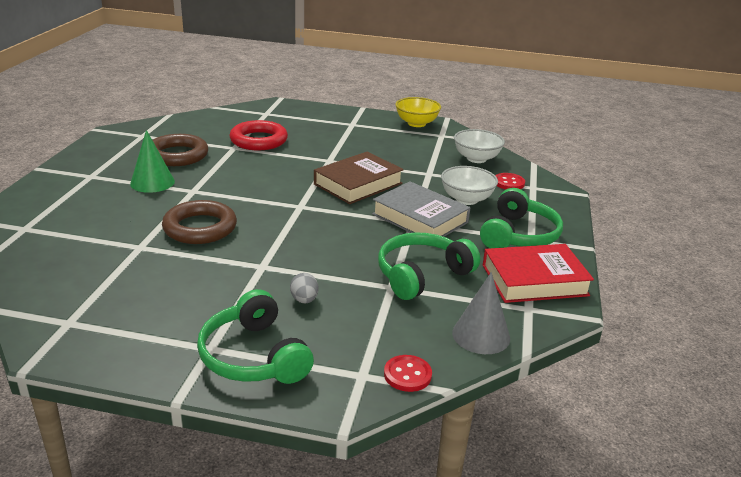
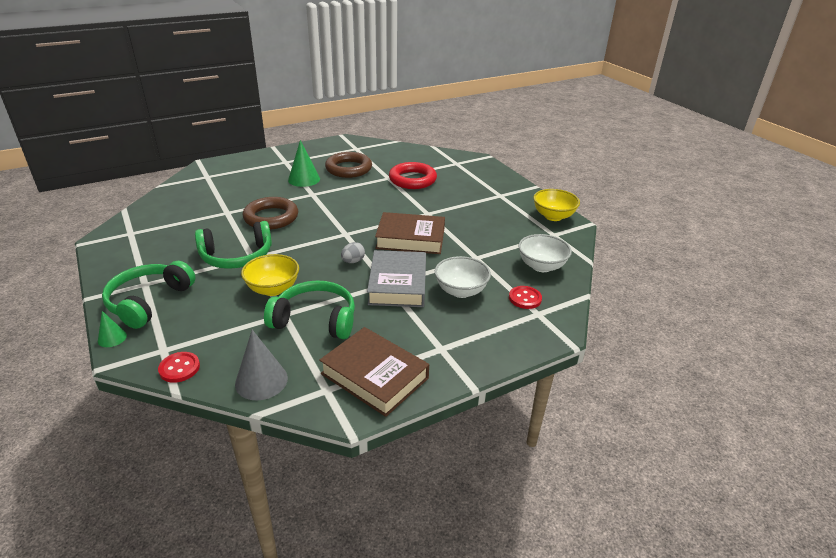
camera: 50 degrees right, 5 degrees up
grey egg [290,273,318,303] -> grey egg moved to [341,242,365,263]
green headphones [480,188,563,248] -> green headphones moved to [195,221,272,269]
red book [483,244,594,303] -> brown book [319,327,429,417]
none -> green cone [98,311,127,347]
none -> yellow bowl [241,254,299,296]

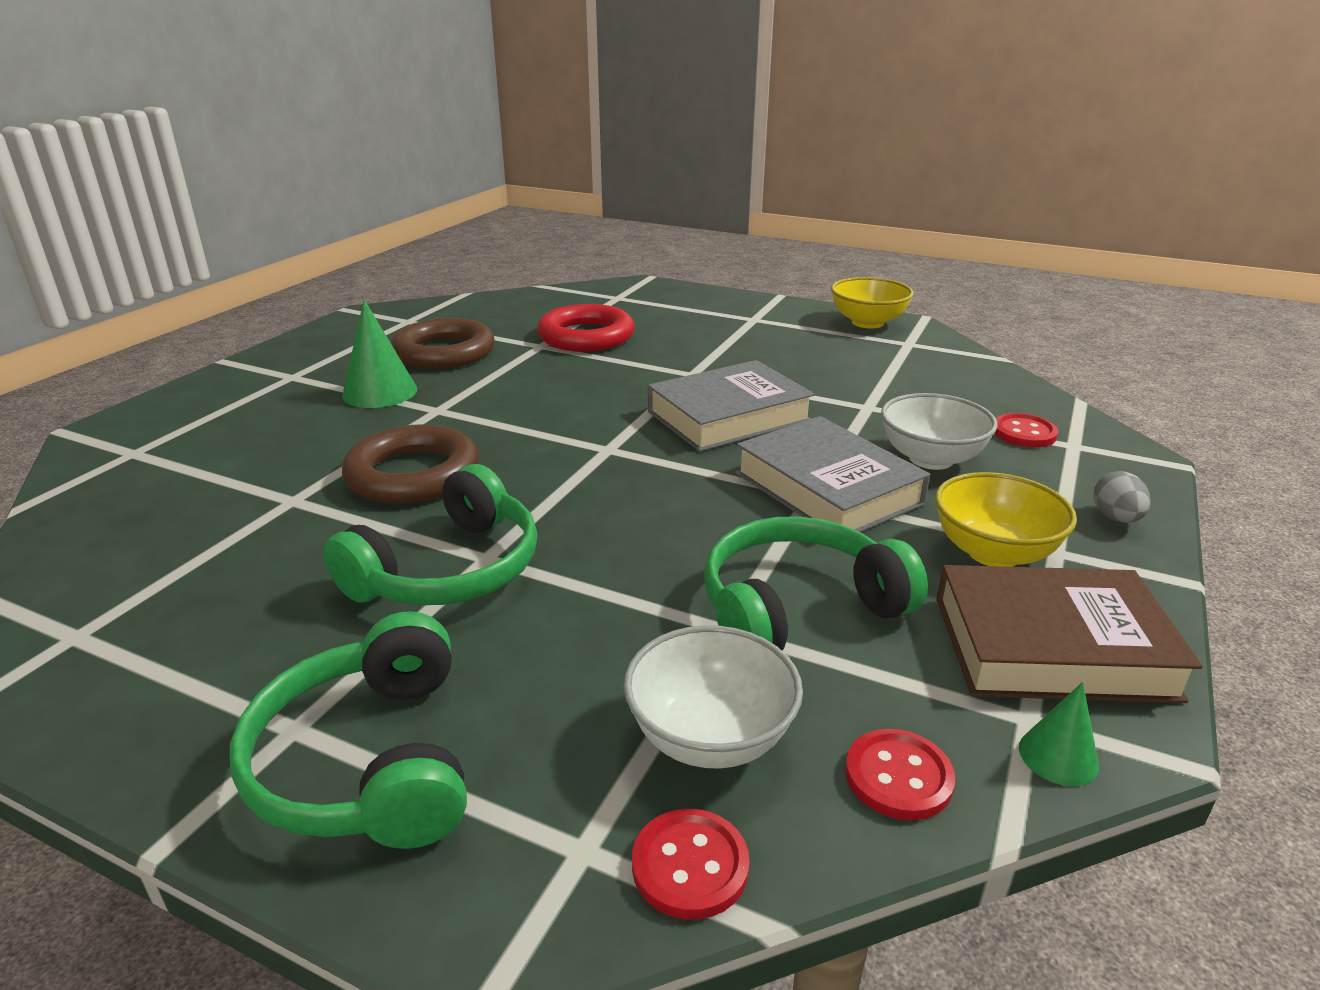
camera: 35 degrees left, 5 degrees down
green cone [98,311,127,347] -> green cone moved to [1019,682,1099,786]
grey cone [235,330,288,400] -> red button [845,729,955,821]
yellow bowl [241,254,299,296] -> yellow bowl moved to [935,472,1077,567]
grey egg [341,242,365,263] -> grey egg moved to [1093,471,1151,523]
brown book [375,212,445,254] -> grey book [648,360,815,452]
white bowl [518,234,572,272] -> white bowl moved to [624,625,803,769]

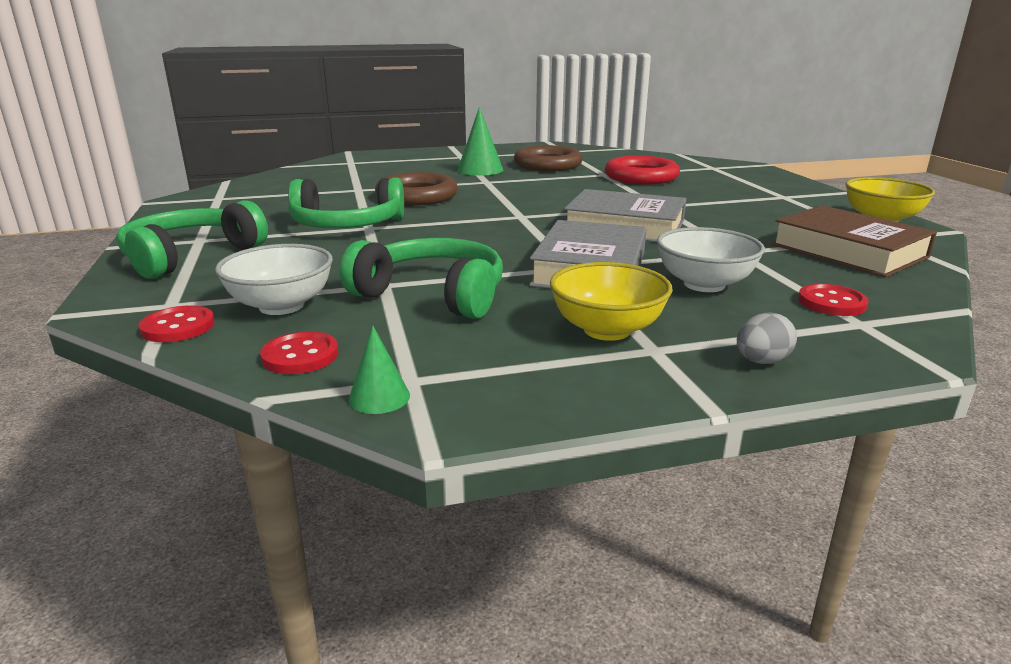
camera: 50 degrees right, 5 degrees down
brown book [937,565,1203,703] -> brown book moved to [771,205,937,277]

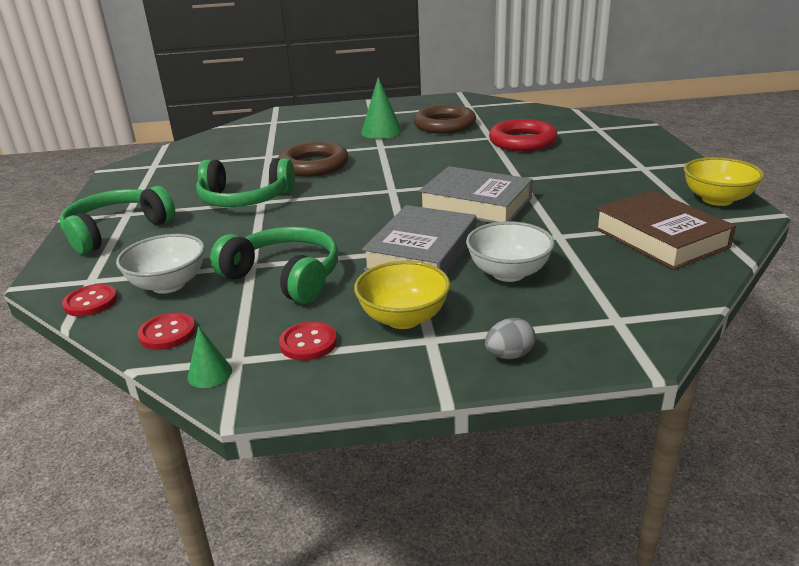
camera: 10 degrees right, 5 degrees up
red button [798,284,869,316] -> red button moved to [279,321,337,361]

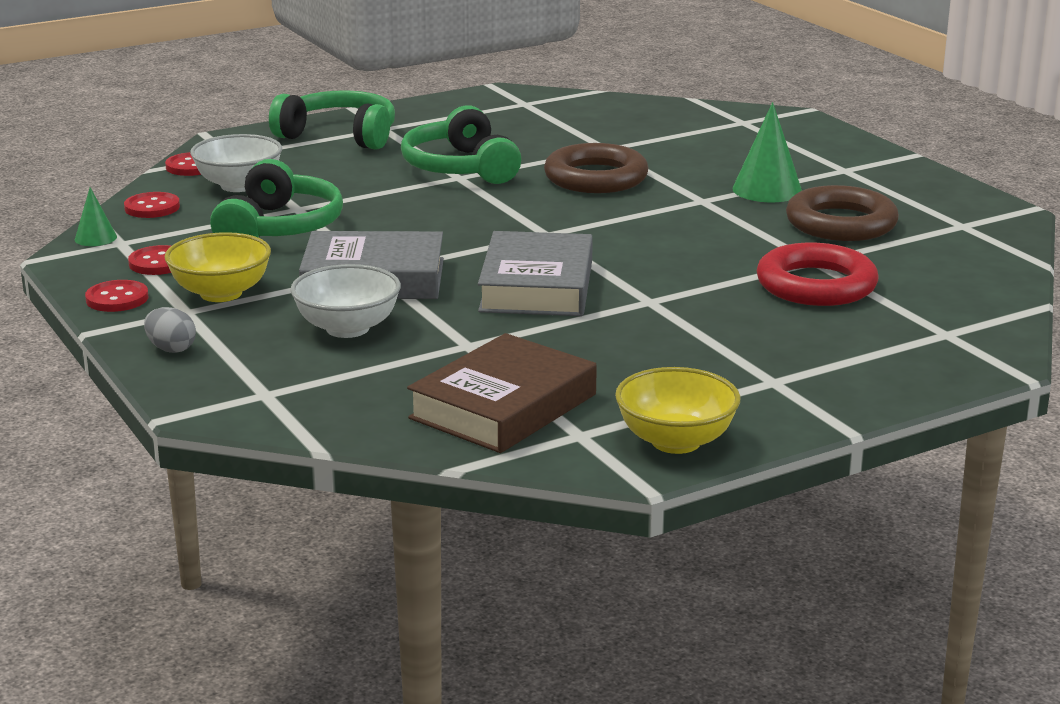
camera: 65 degrees right, 5 degrees down
none -> red button [85,280,148,312]

